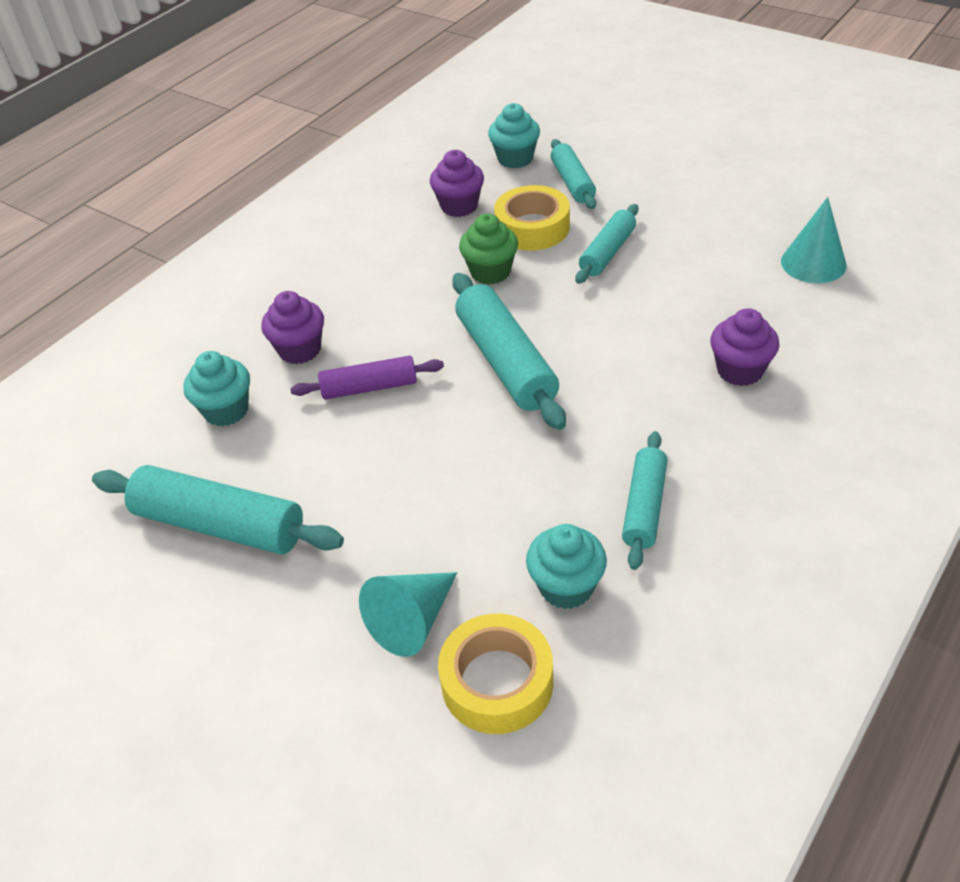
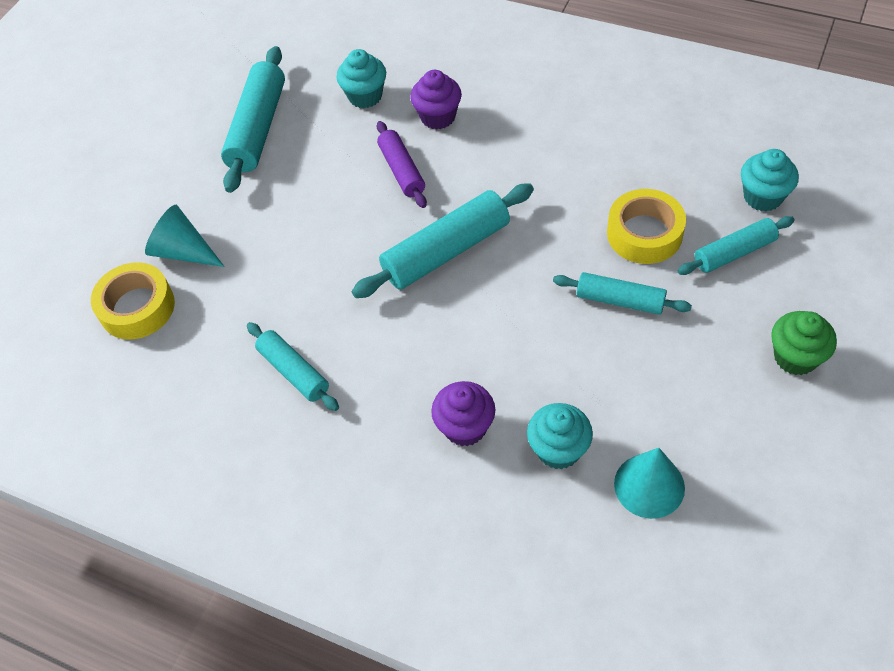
camera: 80 degrees right, 10 degrees up
purple cupcake [430,150,484,217] -> none
green cupcake [459,214,518,285] -> green cupcake moved to [771,311,837,375]
turquoise cupcake [526,524,607,609] -> turquoise cupcake moved to [527,403,593,470]
turquoise rolling pin [622,431,668,570] -> turquoise rolling pin turned 45 degrees clockwise [247,322,339,411]

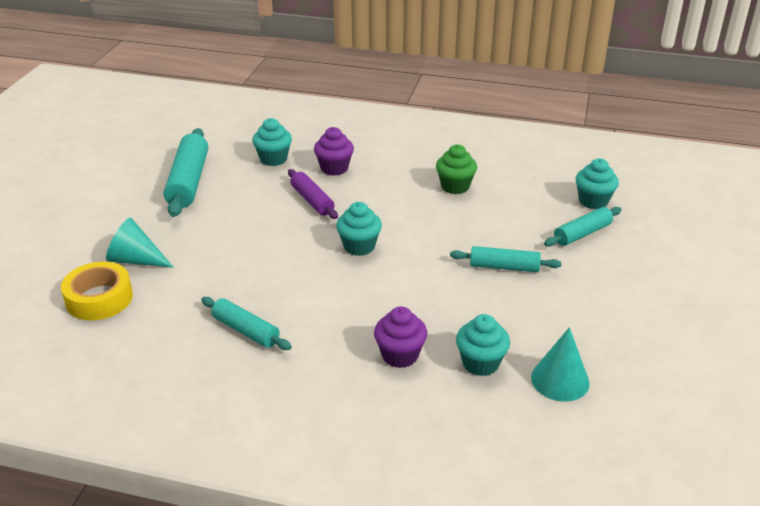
camera: 15 degrees left, 20 degrees down
turquoise rolling pin [351,183,534,298] -> turquoise cupcake [336,202,382,256]
yellow tape [607,189,686,264] -> none
green cupcake [771,311,837,375] -> green cupcake moved to [436,144,477,194]

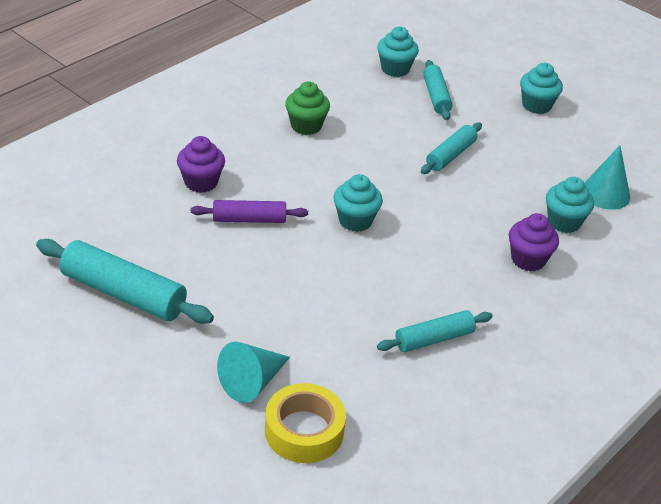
camera: 65 degrees left, 5 degrees up
turquoise cupcake [252,118,292,166] -> turquoise cupcake moved to [520,63,563,114]

